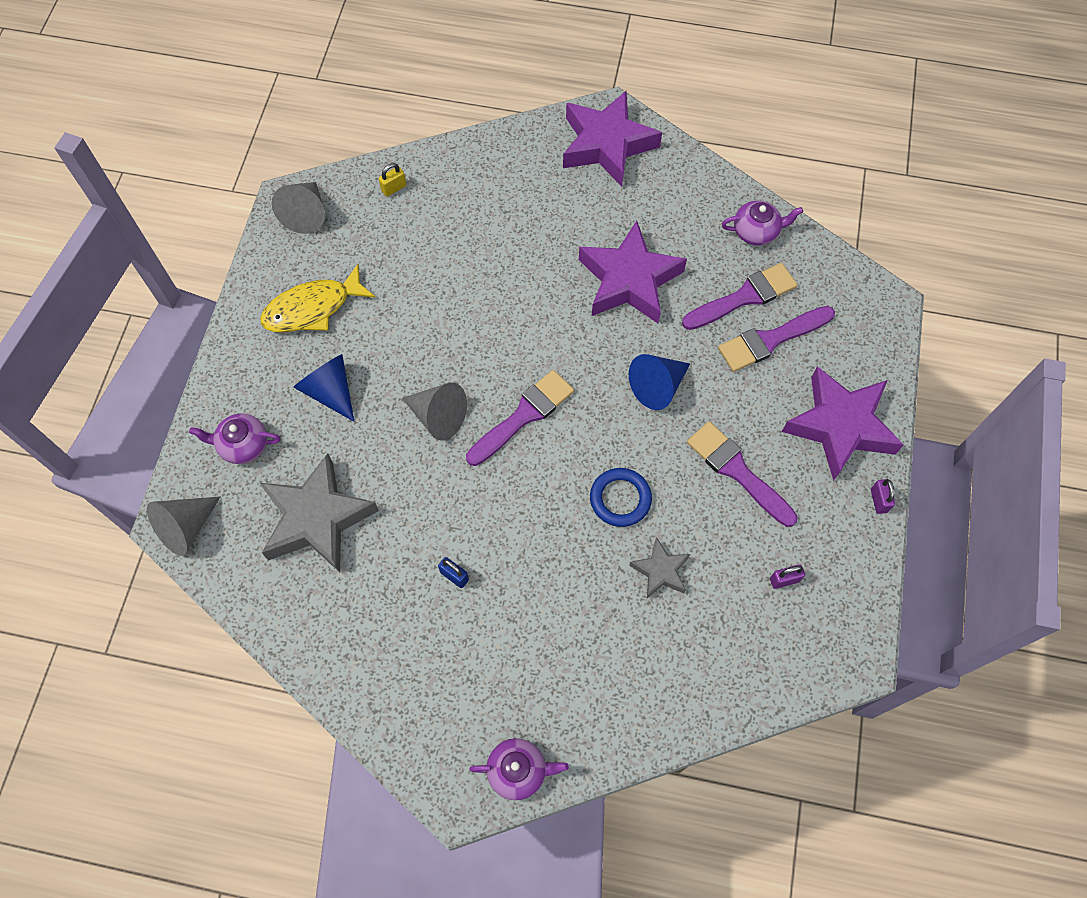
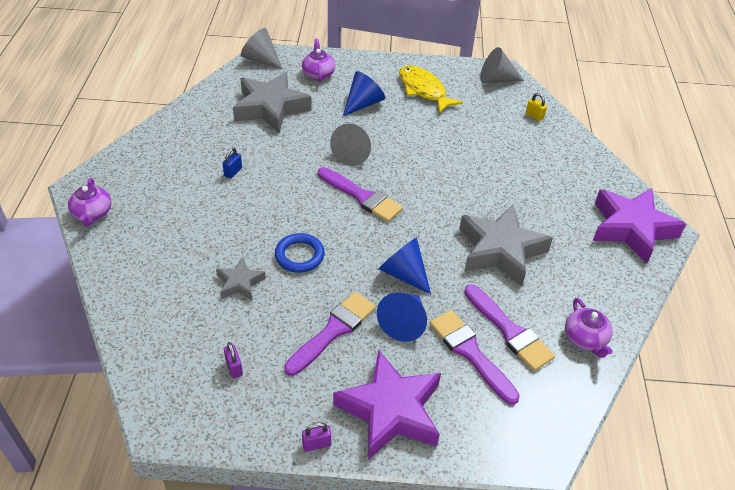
camera: 80 degrees right, 20 degrees down
purple star [579,221,687,323] -> grey star [459,205,553,286]
none -> blue cone [377,292,427,342]

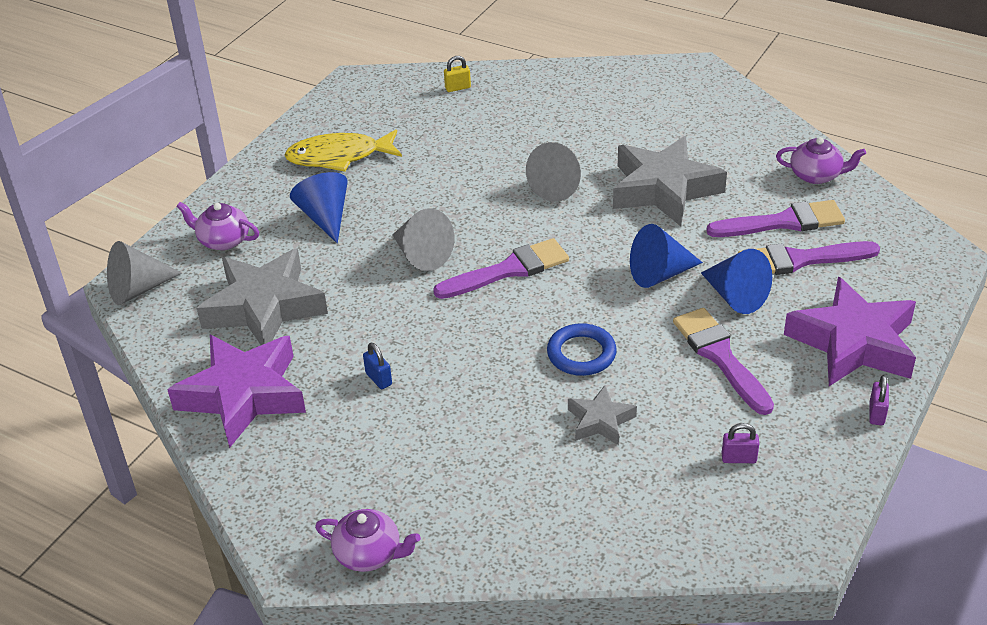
camera: 60 degrees left, 5 degrees down
grey cone [480,47,524,83] -> grey cone moved to [526,142,581,201]
purple star [593,188,686,264] -> purple star moved to [167,335,306,448]

